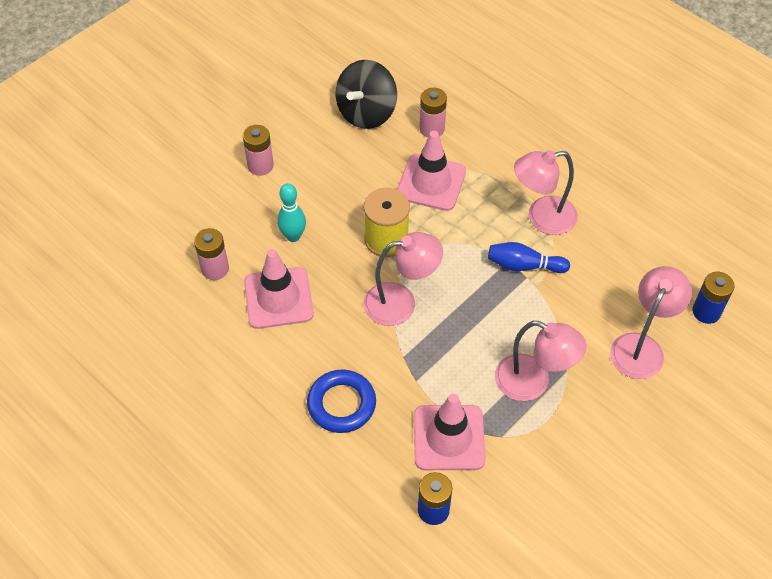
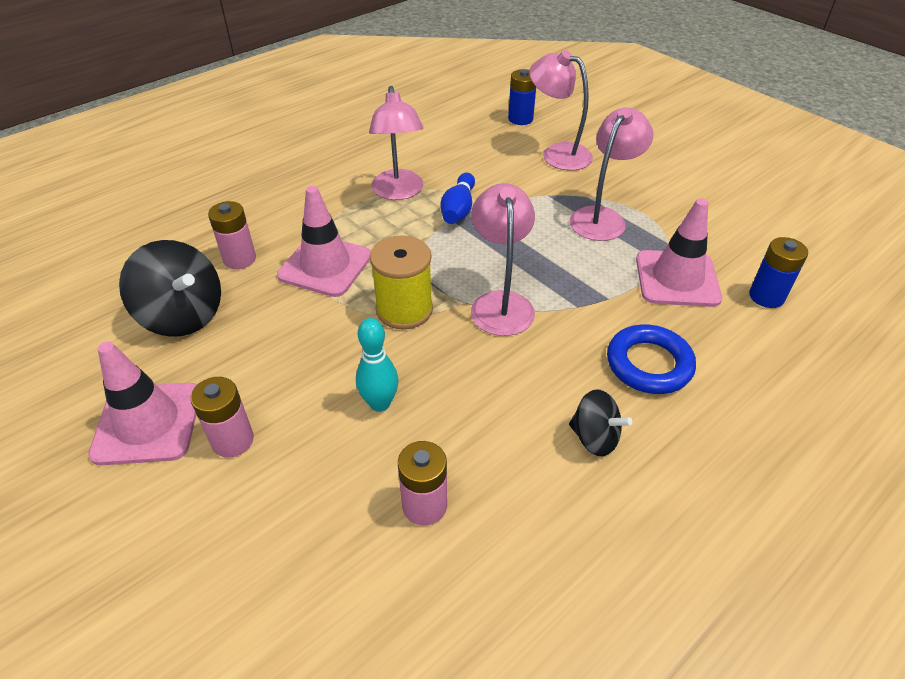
camera: 85 degrees left, 10 degrees down
pink traffic cone [244,249,314,329] -> pink traffic cone moved to [88,342,197,465]
none -> black spinning top [569,389,632,456]

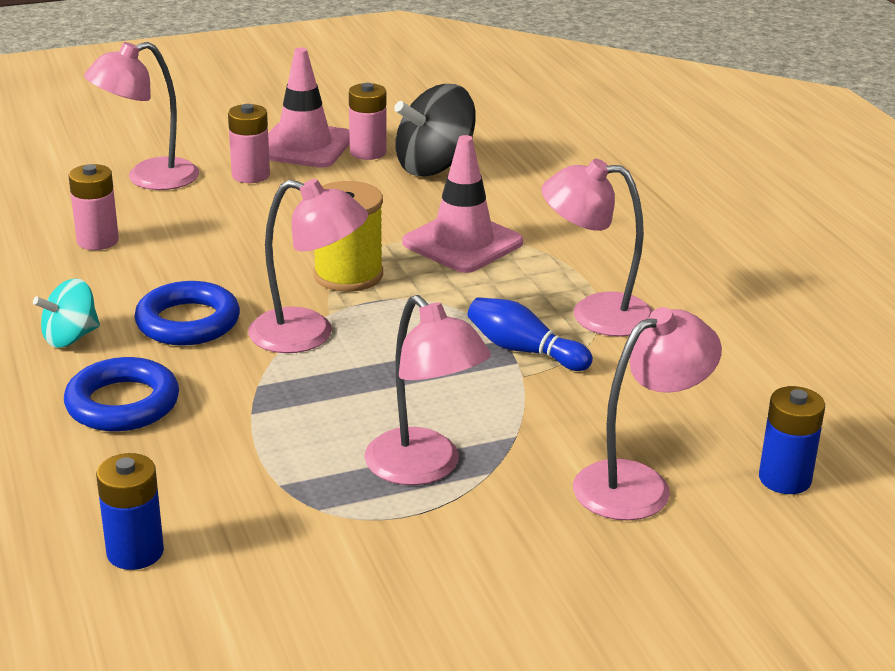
camera: 110 degrees right, 15 degrees down
pink battery [208,201,256,269] -> pink battery moved to [349,83,387,160]
turquoise bowling pin [356,318,399,412] -> none
black spinning top [569,389,632,456] -> turquoise spinning top [33,278,100,348]
pink traffic cone [636,198,722,307] -> none
none -> pink lamp [84,42,199,190]
none -> blue ring [134,281,240,346]

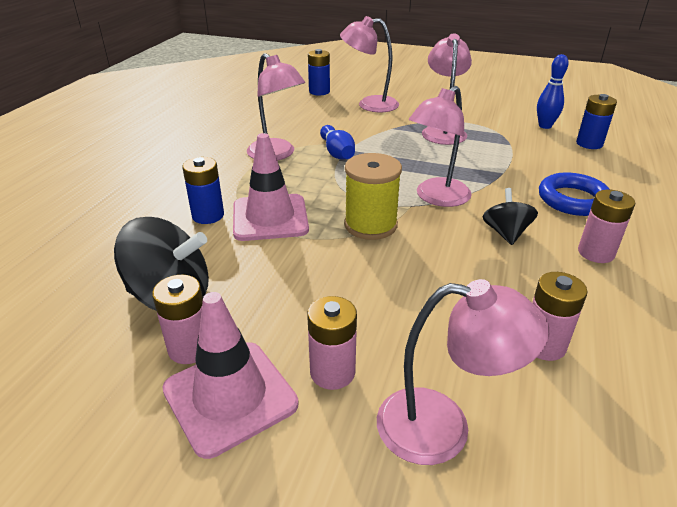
camera: 140 degrees left, 5 degrees up
turquoise spinning top [33,278,100,348] -> pink battery [578,190,635,263]
blue ring [134,281,240,346] -> black spinning top [483,188,538,245]
pink lamp [248,179,368,353] -> pink lamp turned 105 degrees counterclockwise [409,86,472,207]
none -> blue battery [182,157,224,224]
none -> blue bowling pin [537,54,569,129]

